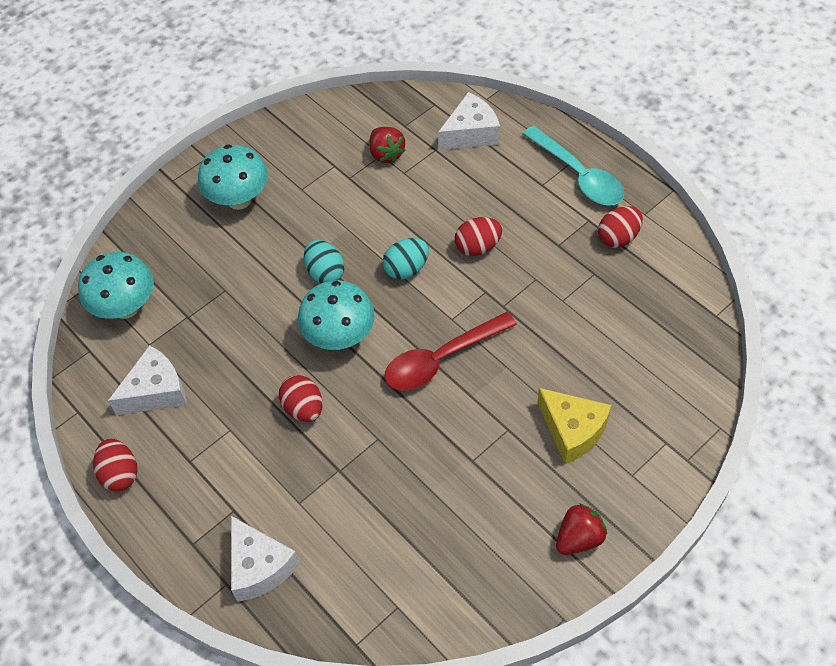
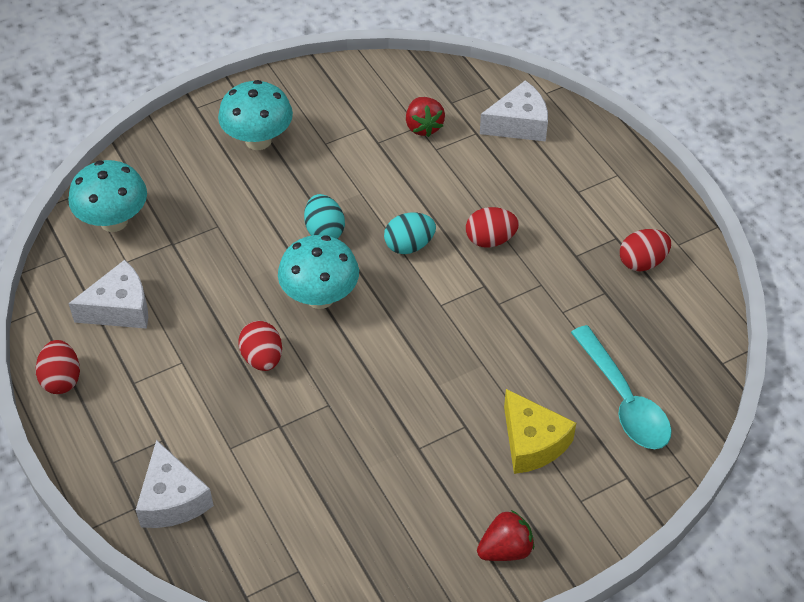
camera: 10 degrees right, 5 degrees down
red spoon [384,312,517,391] -> none
turquoise spoon [523,125,625,206] -> turquoise spoon moved to [571,325,672,449]

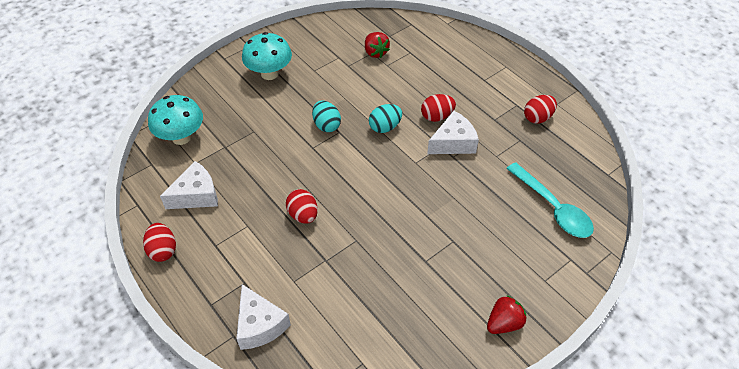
camera: 10 degrees left, 0 degrees up
turquoise mushroom [278,235,359,309] -> none
white cheese [480,80,548,142] -> white cheese moved to [427,111,479,154]
yellow cheese [504,389,576,474] -> none

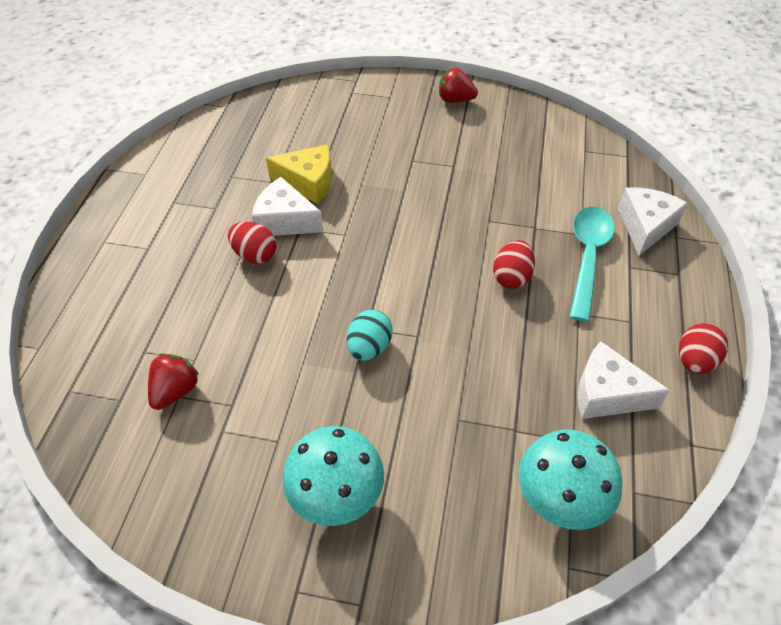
camera: 130 degrees left, 0 degrees up
turquoise egg [369,104,402,133] -> none
turquoise spoon [506,162,594,238] -> turquoise spoon moved to [569,207,615,322]
red egg [524,95,557,124] -> none
none -> yellow cheese [266,144,332,204]

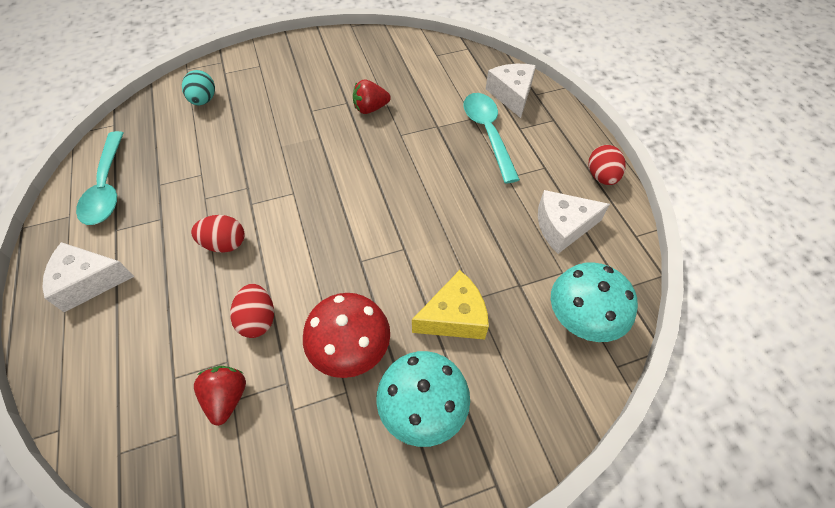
camera: 30 degrees left, 5 degrees up
white cheese [252,177,323,236] -> white cheese moved to [42,242,134,312]
yellow cheese [266,144,332,204] -> yellow cheese moved to [412,270,489,340]
turquoise egg [347,310,393,361] -> turquoise egg moved to [182,70,215,105]
red strawberry [439,68,478,103] -> red strawberry moved to [353,79,391,114]
red egg [493,240,535,289] -> red egg moved to [230,284,274,338]
none -> turquoise spoon [76,131,124,225]
none -> red mushroom [303,293,390,378]

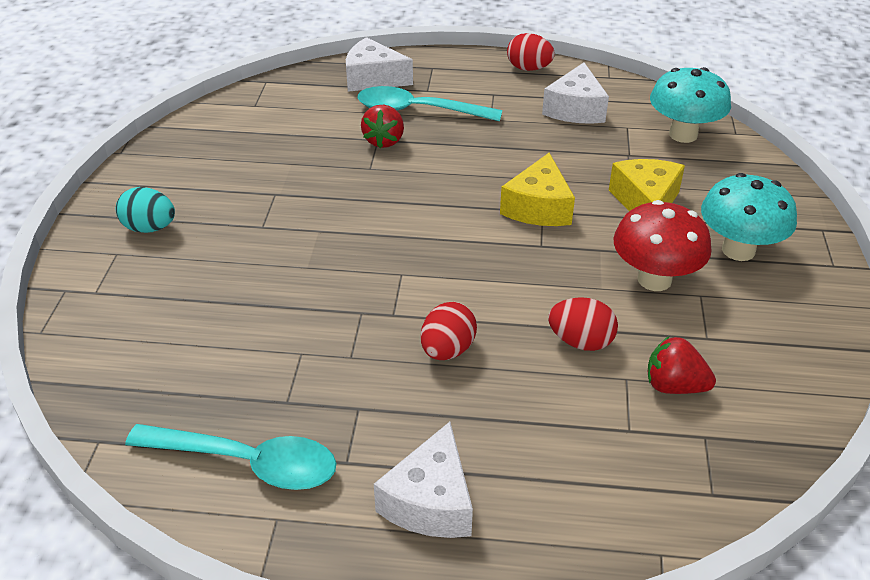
camera: 65 degrees left, 15 degrees down
turquoise egg [182,70,215,105] -> turquoise egg moved to [116,187,175,233]
red strawberry [353,79,391,114] -> red strawberry moved to [361,105,404,148]
none -> yellow cheese [500,153,575,226]

